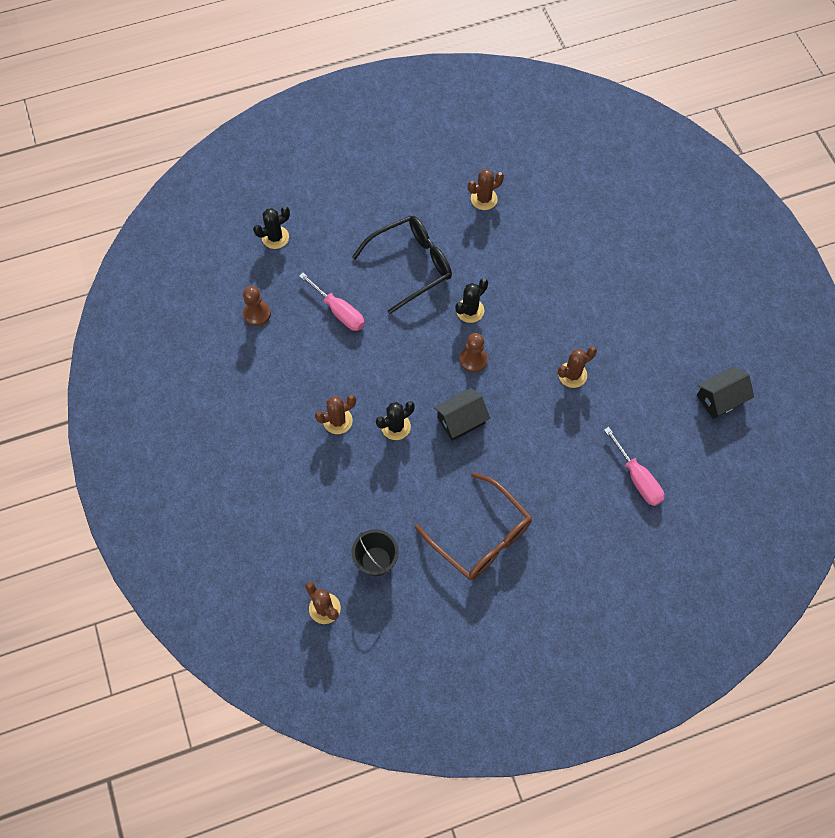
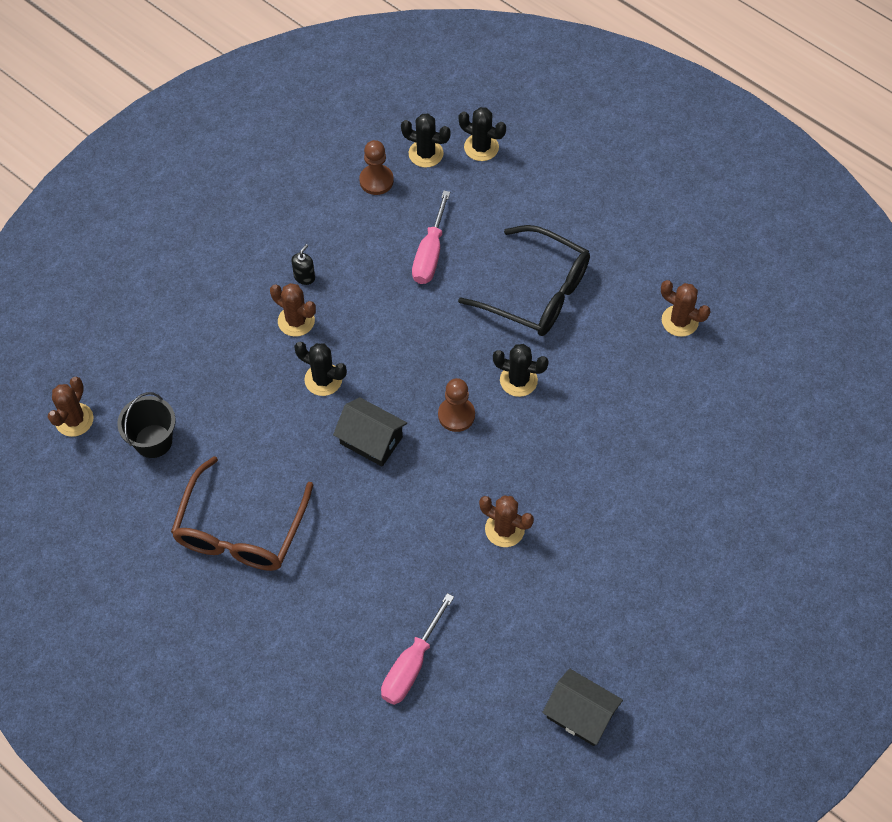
camera: 60 degrees right, 5 degrees down
none -> black soap dispenser [291,244,315,285]
none -> black cactus [401,114,451,168]

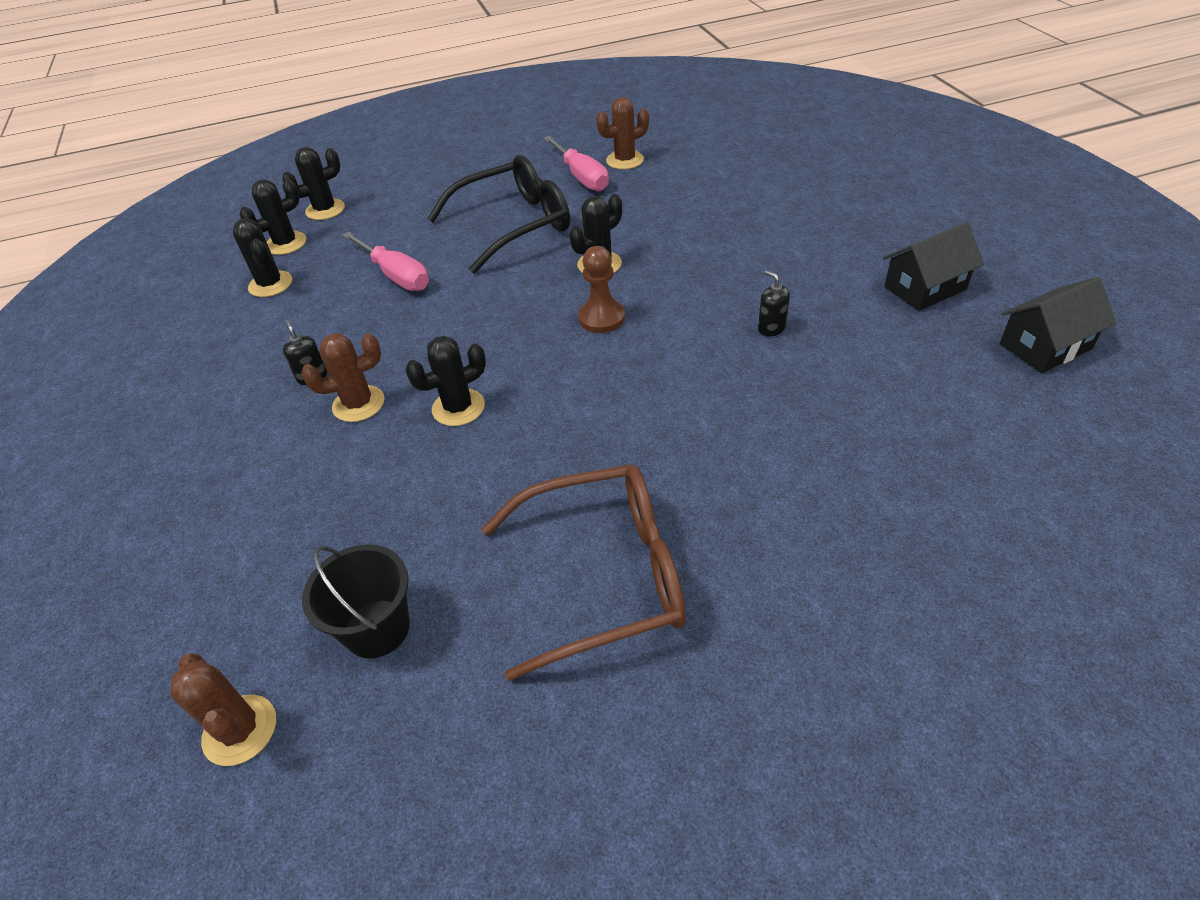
camera: 55 degrees left, 15 degrees down
brown glasses [171,456,313,571] -> brown glasses turned 60 degrees counterclockwise [481,465,686,681]
black house [333,397,407,467] -> black house moved to [883,222,984,311]
brown pawn [359,140,394,195] -> black cactus [233,218,292,297]
pink screwdriver [381,593,454,705] -> pink screwdriver moved to [543,136,609,191]
brown cactus [479,495,534,547] -> black soap dispenser [758,270,790,336]

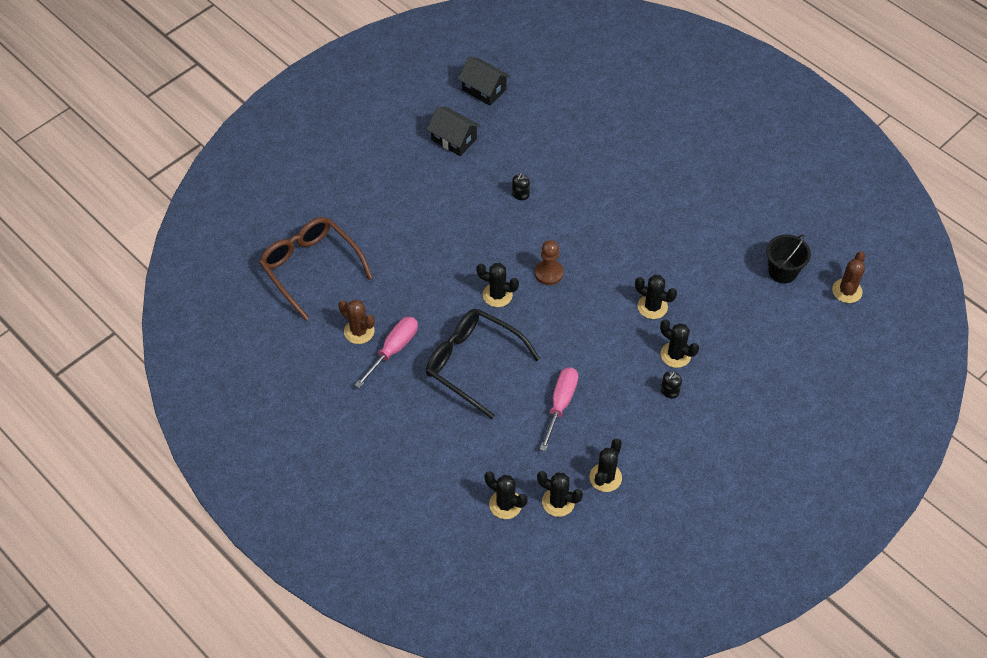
camera: 120 degrees left, 10 degrees up
brown cactus [301,333,385,422] -> black cactus [660,319,699,368]
brown glasses [481,465,686,681] -> brown glasses moved to [259,217,373,321]

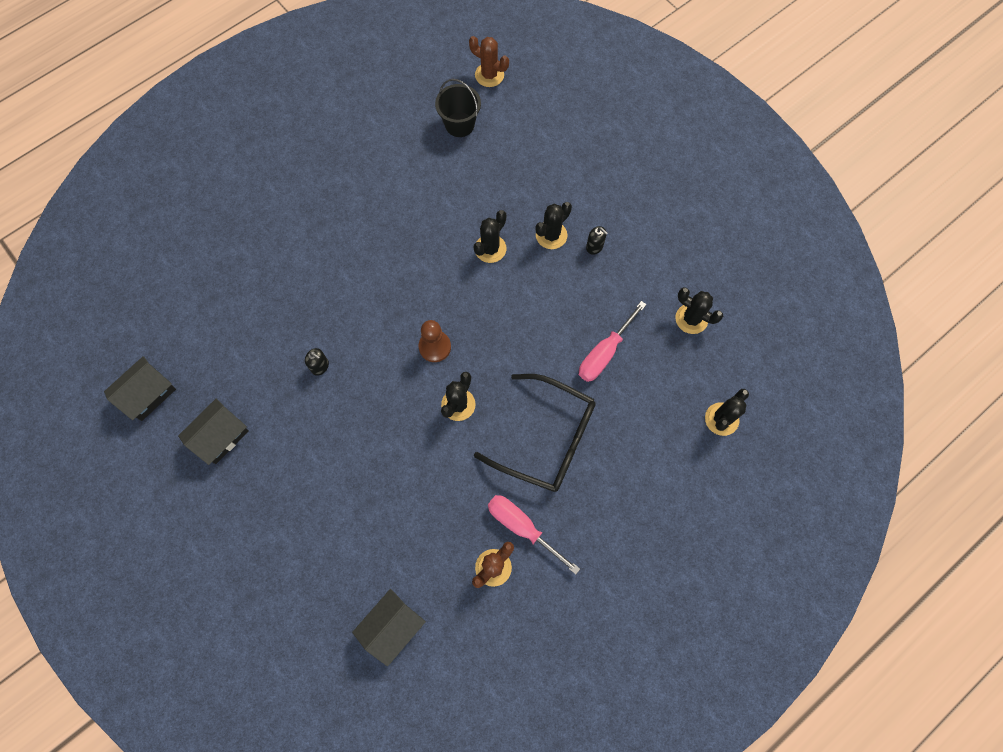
camera: 85 degrees left, 15 degrees up
brown glasses [259,217,373,321] -> black house [352,589,426,666]
black glasses [426,309,540,419] -> black glasses turned 105 degrees counterclockwise [474,374,596,492]
black cactus [537,471,583,517] -> none
pink screwdriver [540,367,578,451] -> pink screwdriver turned 75 degrees counterclockwise [579,301,647,382]

